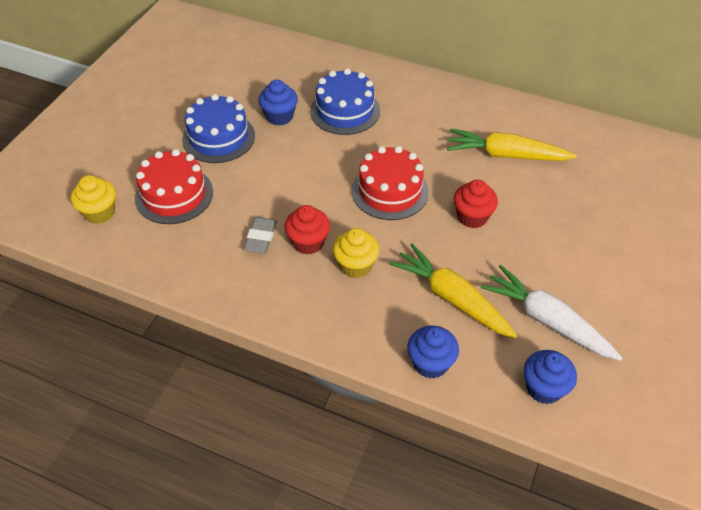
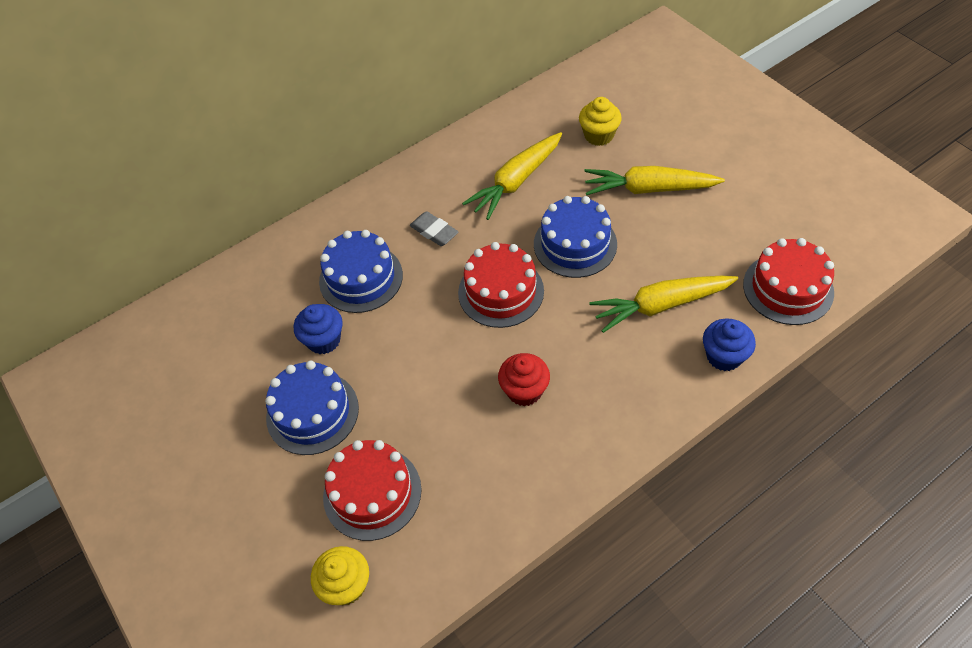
camera: 55 degrees left, 5 degrees up
grey eraser [244,217,277,253] -> grey eraser moved to [410,211,458,246]
yellow cupcake [333,228,379,278] -> yellow cupcake moved to [579,97,622,146]
red cupcake [453,180,498,228] -> blue cake [534,196,617,278]
white carrot [480,265,622,361] -> none
blue cupcake [523,350,577,404] -> red cake [743,238,834,325]
none -> yellow carrot [584,166,725,196]

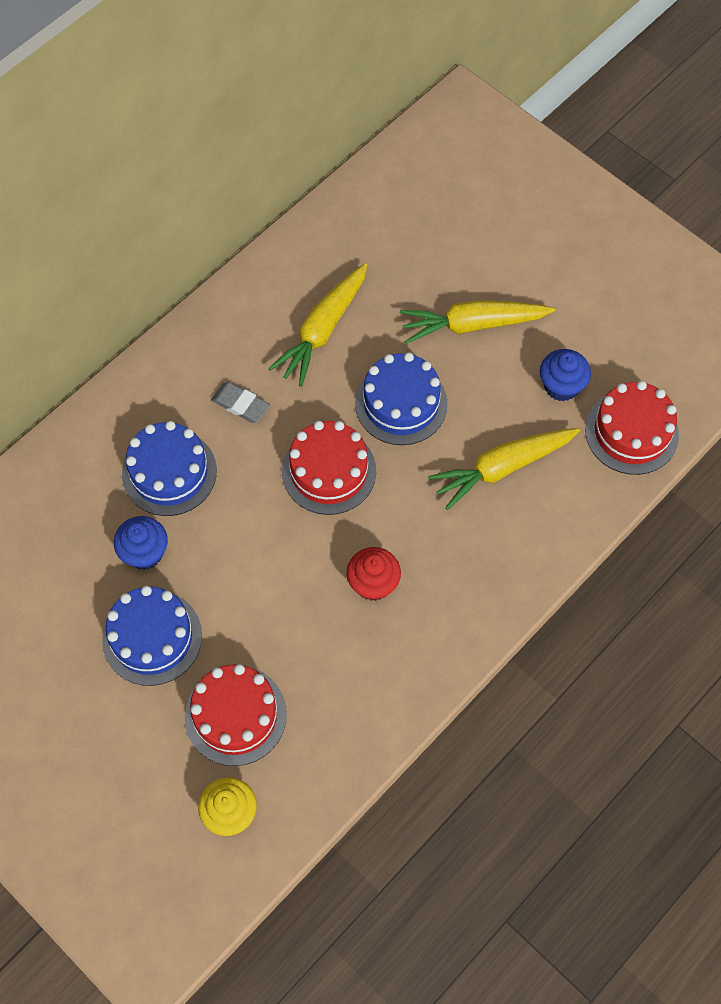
camera: 15 degrees left, 10 degrees up
yellow cupcake [579,97,622,146] -> none
blue cupcake [703,318,756,371] -> blue cupcake moved to [540,349,591,401]

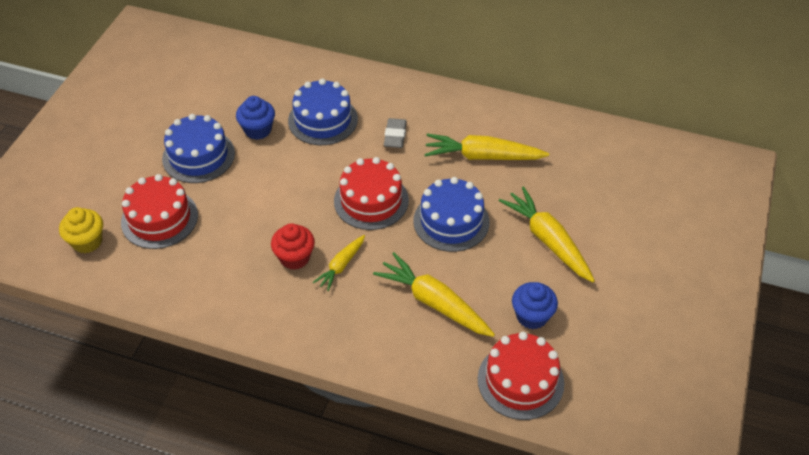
camera: 65 degrees right, 15 degrees down
none -> yellow carrot [313,235,365,291]

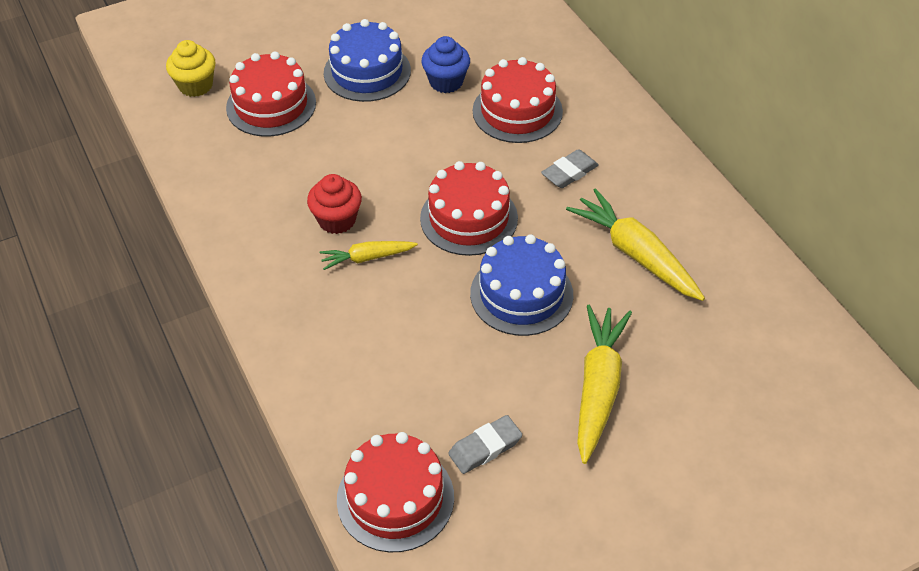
camera: 45 degrees right, 0 degrees up
blue cake [288,78,358,145] -> red cake [473,57,563,143]
yellow carrot [373,252,495,337] -> none
blue cupcake [512,282,558,329] -> grey eraser [448,415,522,474]

